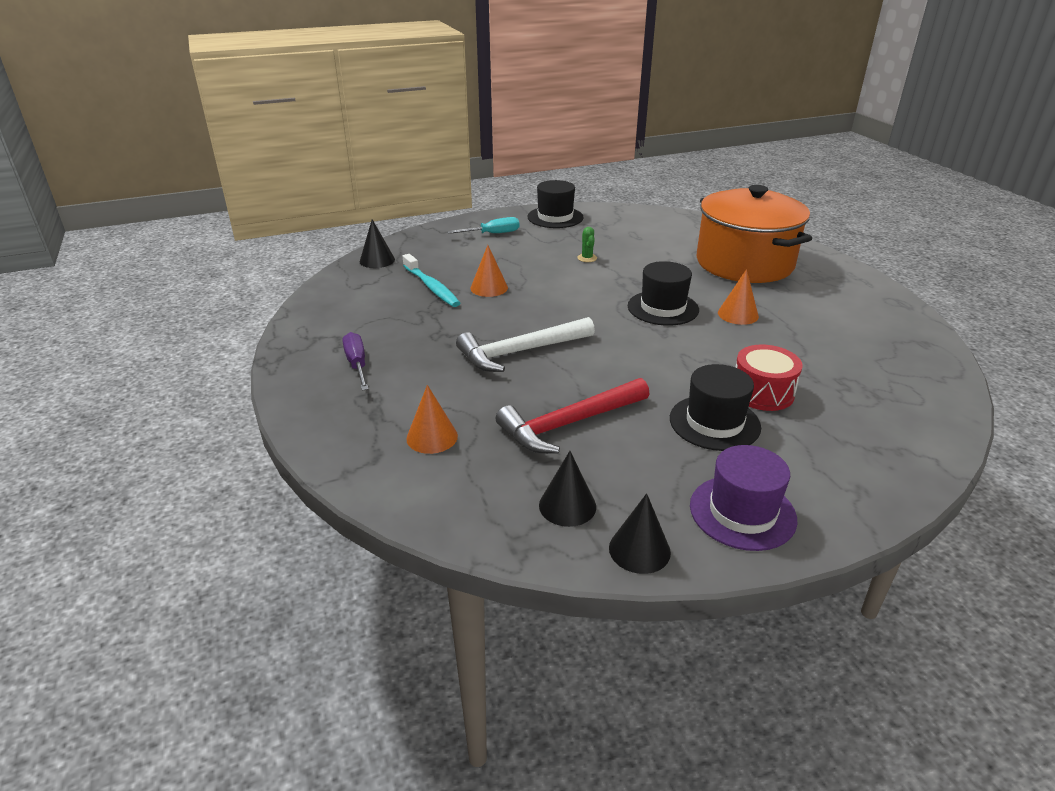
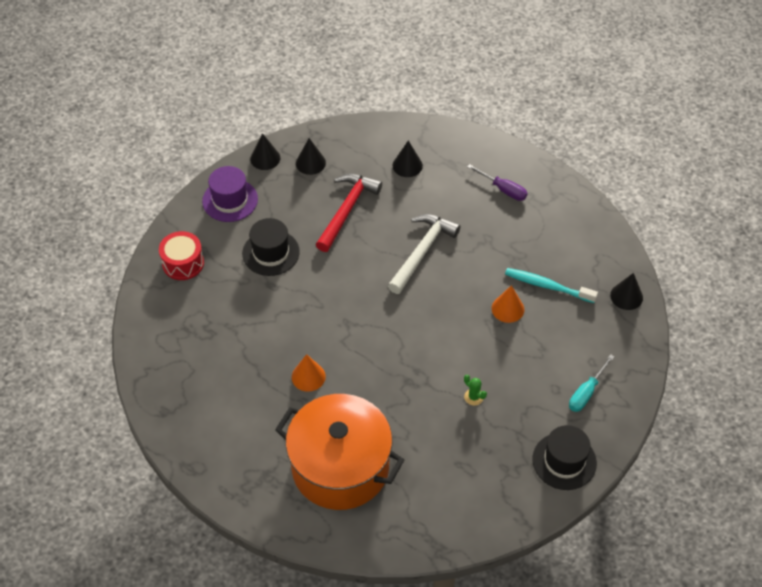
camera: 145 degrees right, 20 degrees up
orange cone [406,385,458,454] -> black cone [393,141,423,177]
black hat [628,261,699,326] -> none
red drum [735,344,803,411] -> red drum moved to [159,231,204,280]

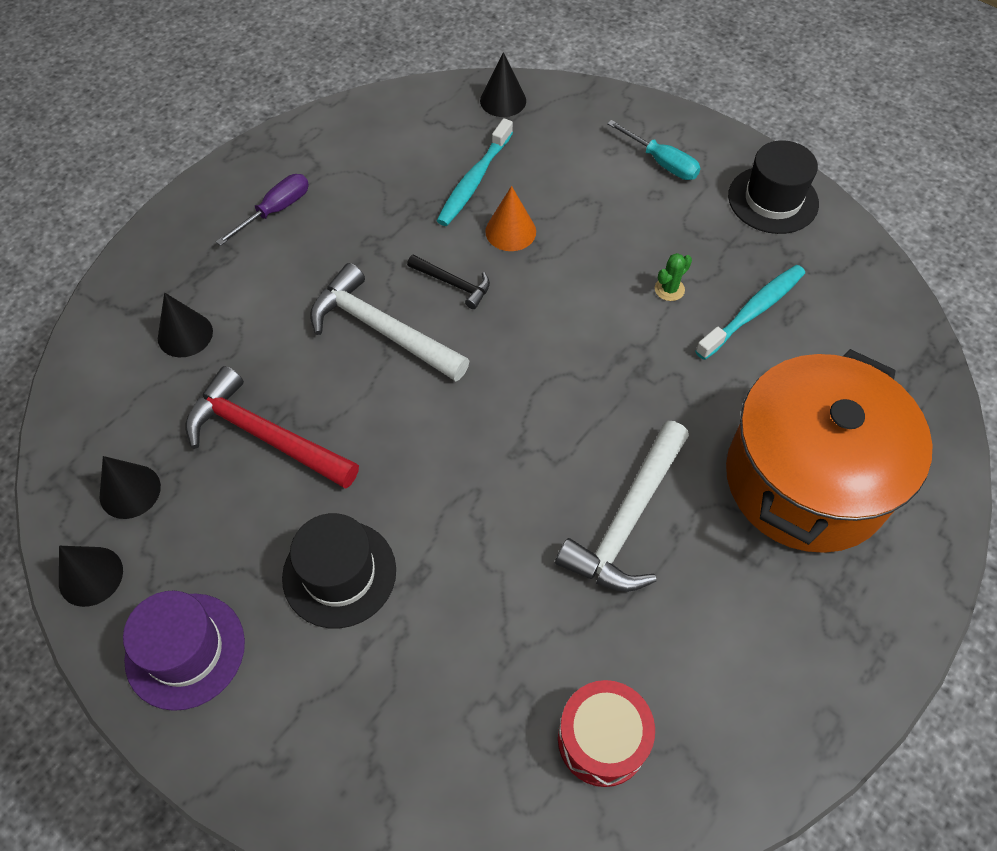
camera: 85 degrees left, 5 degrees up
red drum [159,231,204,280] -> red drum moved to [558,680,655,787]
orange cone [292,354,326,392] -> white hammer [555,421,689,592]
none -> black hammer [407,255,490,309]
none -> turquoise toothbrush [695,265,805,360]

